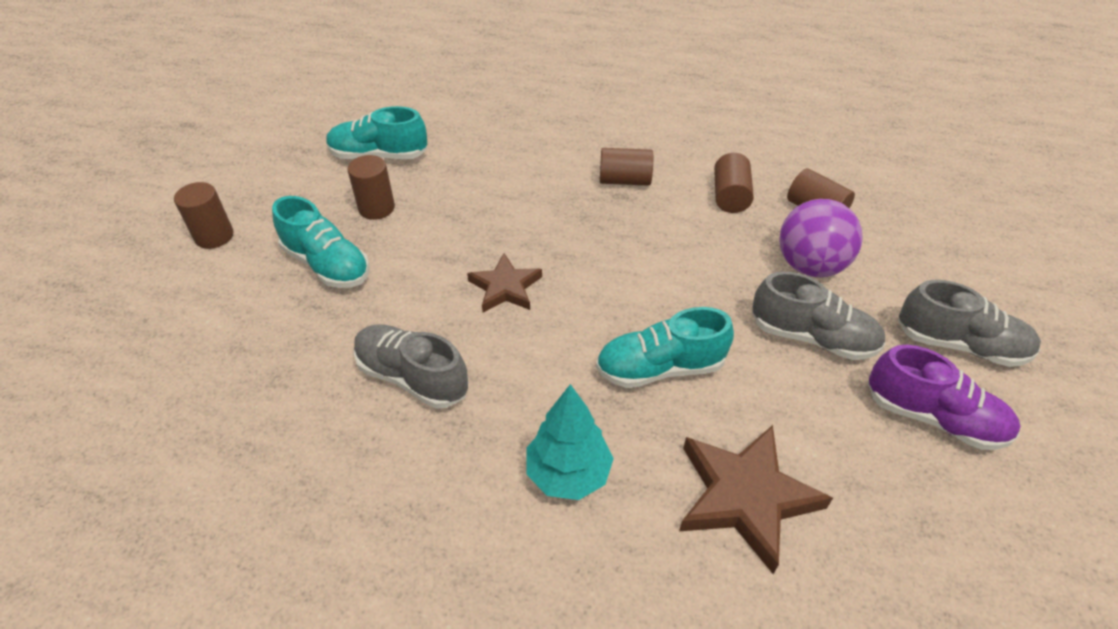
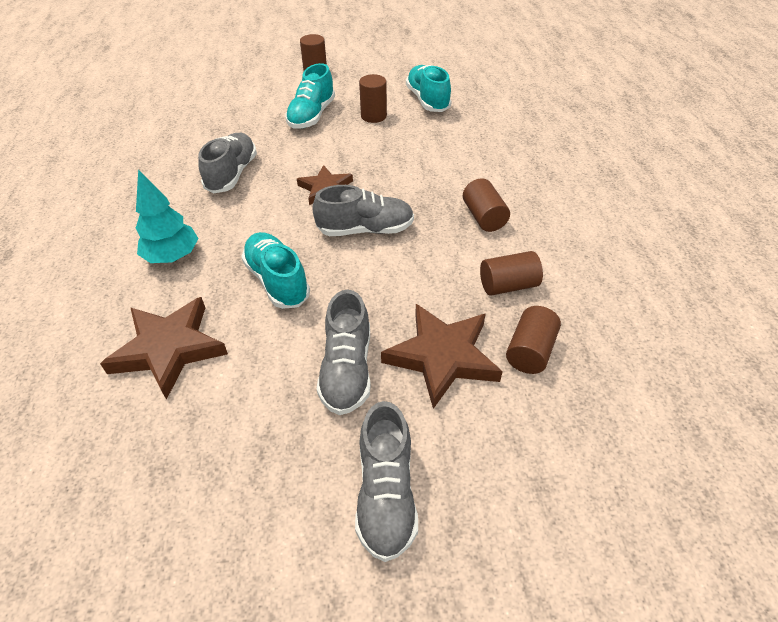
camera: 70 degrees right, 0 degrees up
purple ball [779,199,862,277] -> brown star [381,304,503,409]
purple shoe [868,345,1020,450] -> none
none -> grey shoe [312,185,414,236]

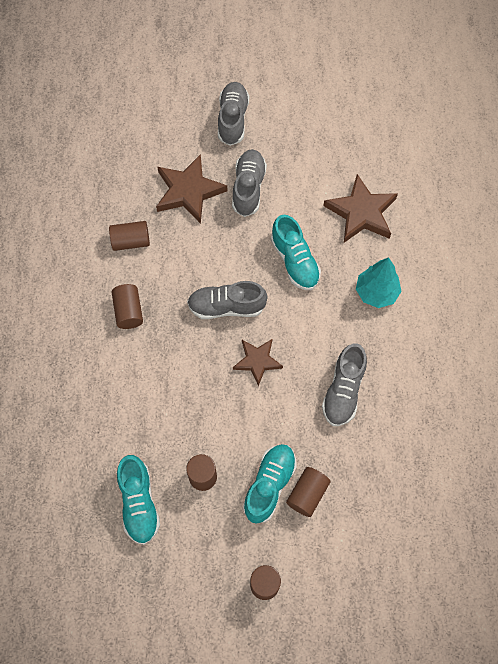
camera: 175 degrees left, 20 degrees up
brown cylinder [506,306,561,374] -> brown cylinder moved to [286,467,331,517]

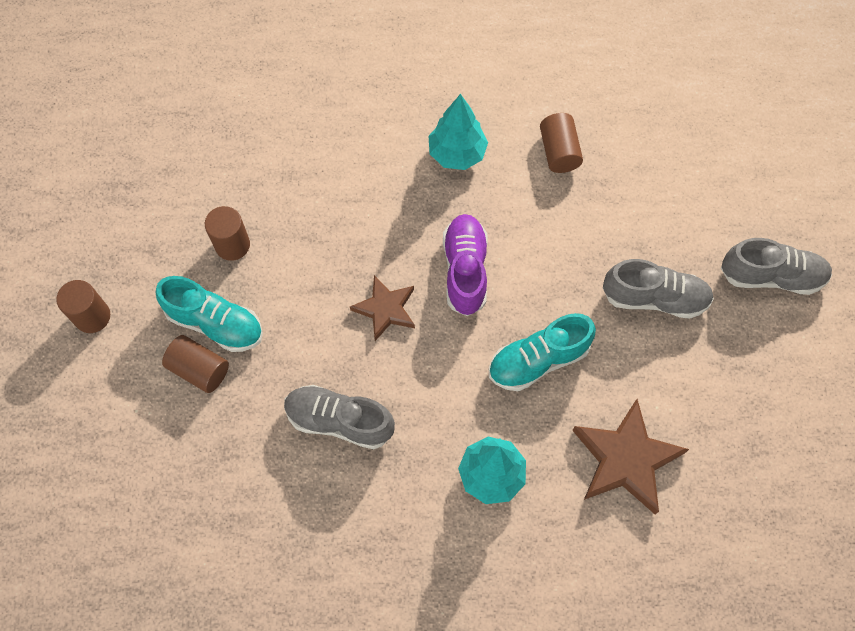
camera: 90 degrees right, 0 degrees up
brown cylinder [112,284,143,329] -> turquoise tree [429,94,488,170]
turquoise shoe [117,455,160,545] -> none
brown star [156,154,227,224] -> none
grey shoe [187,281,268,319] -> purple shoe [443,214,488,316]

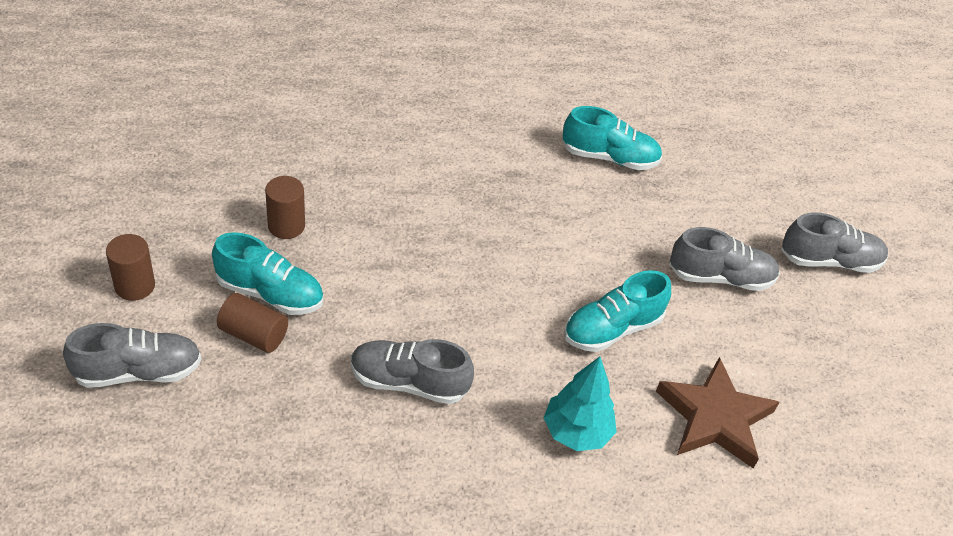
camera: 10 degrees left, 20 degrees down
brown star [350,275,415,341] -> none
turquoise tree [429,94,488,170] -> none
purple shoe [443,214,488,316] -> none
brown cylinder [540,113,583,173] -> turquoise shoe [562,106,662,170]
none -> grey shoe [63,323,202,388]

